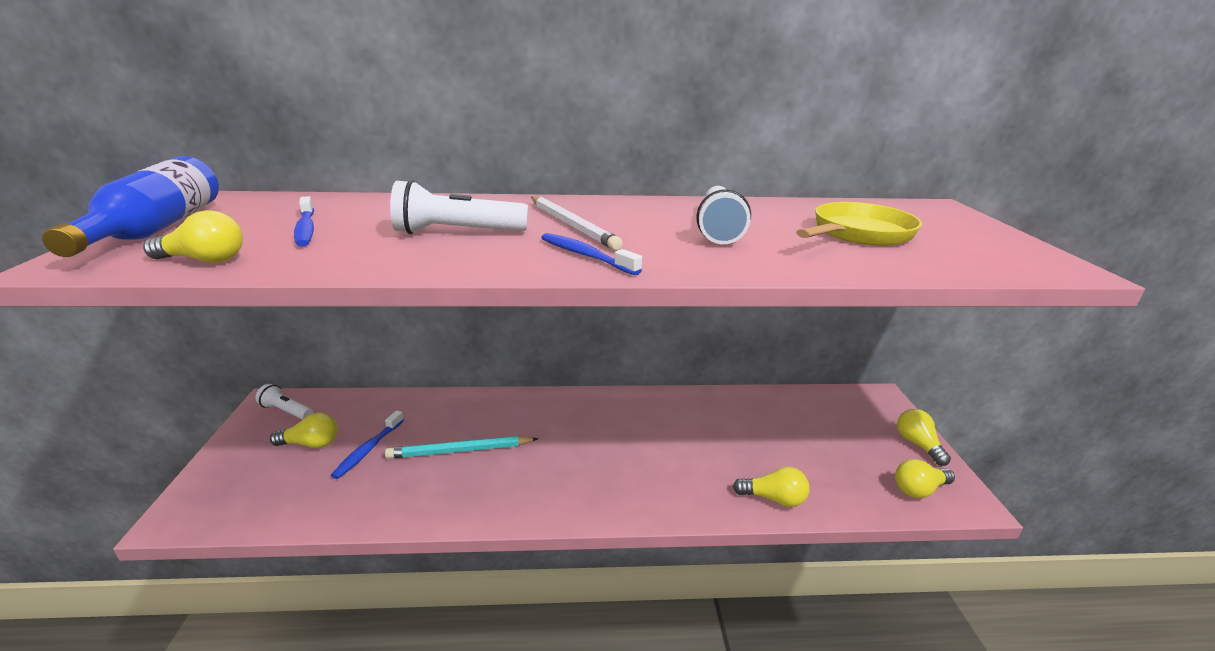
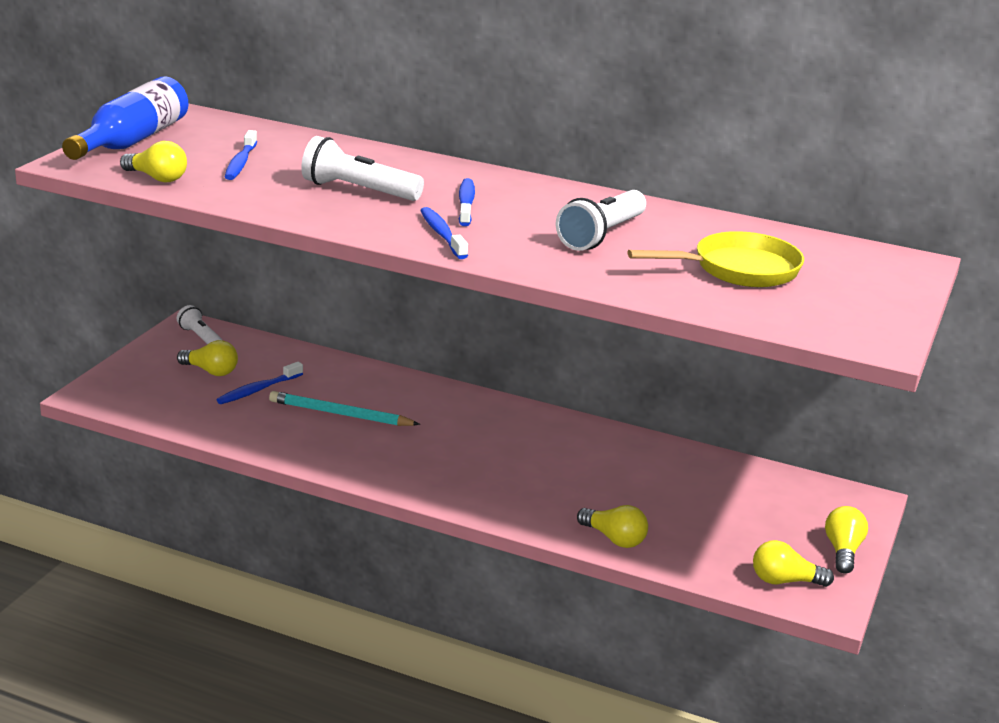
camera: 25 degrees right, 0 degrees up
white pencil [531,196,623,250] -> blue toothbrush [459,178,475,226]

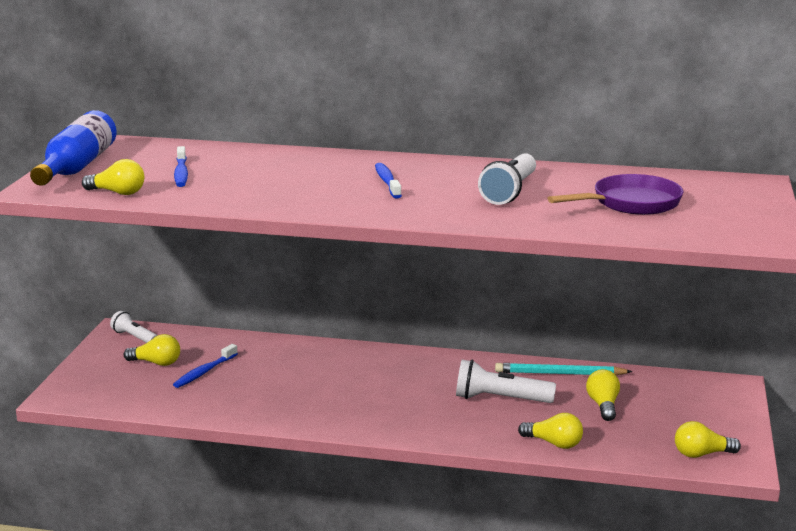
camera: 10 degrees left, 5 degrees down
turquoise pencil [269,391,420,426] -> turquoise pencil moved to [495,363,633,375]
white flashlight [301,136,424,201] -> white flashlight moved to [456,360,556,403]
blue toothbrush [420,207,468,259] -> none
yellow pan [627,231,804,287] -> purple pan [548,174,683,215]
yellow light bulb [825,506,868,573] -> yellow light bulb moved to [586,369,620,421]

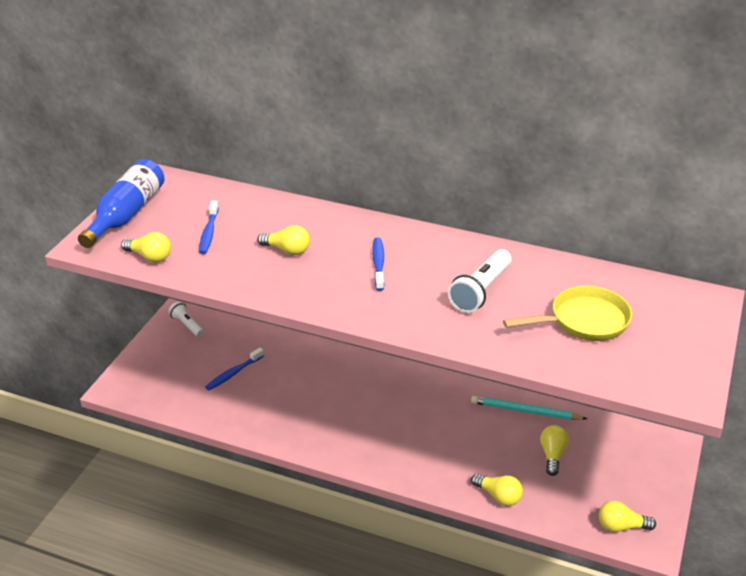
camera: 10 degrees right, 15 degrees up
yellow light bulb [124,334,180,366] -> yellow light bulb moved to [257,225,310,255]
white flashlight [456,360,556,403] -> none
purple pan [548,174,683,215] -> yellow pan [503,286,632,341]

